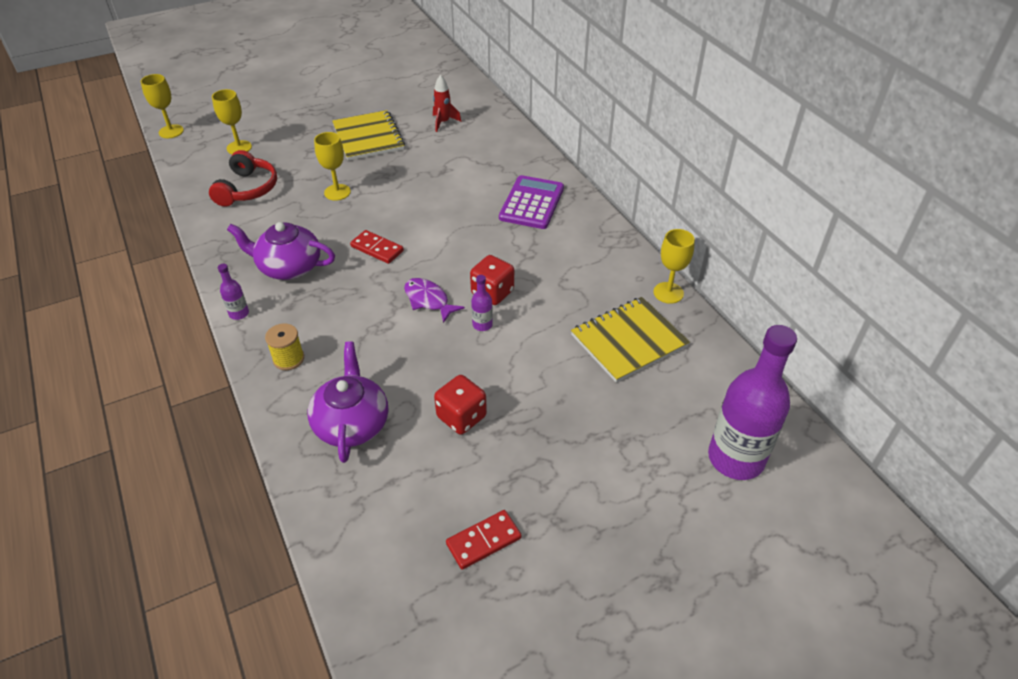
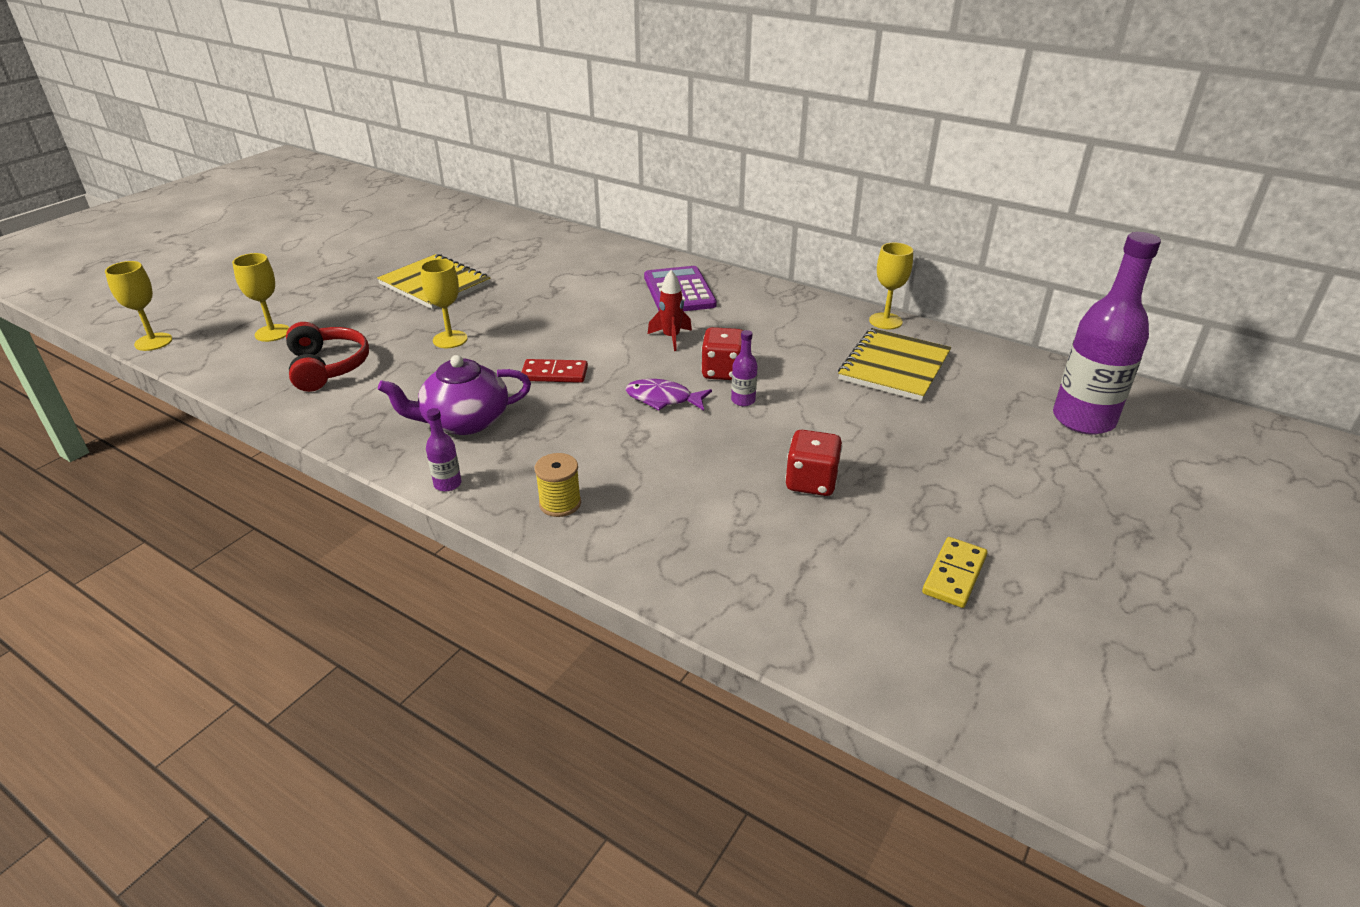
camera: 30 degrees left, 10 degrees down
purple teapot [308,341,388,463] -> none
red rocket [433,75,461,132] -> red rocket moved to [648,270,692,351]
red domino [446,510,522,569] -> yellow domino [922,537,987,608]

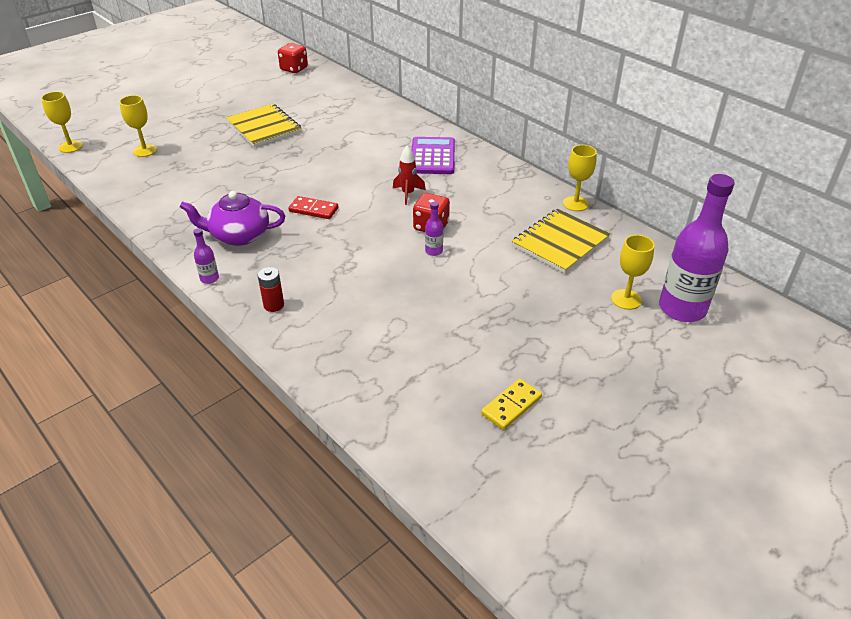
camera: 15 degrees right, 5 degrees up
red headphones [286,322,369,392] -> none
yellow goblet [420,259,467,348] -> yellow goblet moved to [611,235,654,310]
yellow spool [535,453,581,517] -> red battery [258,267,284,312]
purple fish [626,379,712,411] -> none
red dice [785,430,842,496] -> red dice moved to [278,43,308,73]

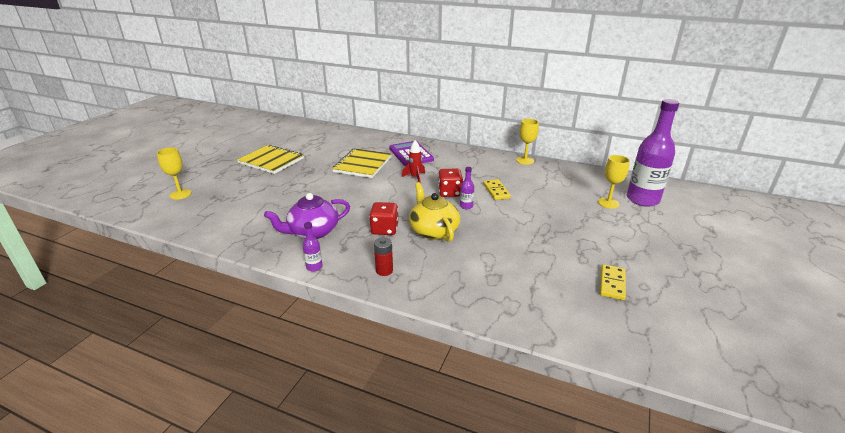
camera: 25 degrees left, 10 degrees down
yellow goblet [41,91,83,153] -> none
red dice [278,43,308,73] -> red dice moved to [369,202,398,235]
red domino [288,196,338,219] -> none
yellow notebook [512,209,610,273] -> yellow notebook moved to [332,148,392,178]
none -> yellow teapot [409,182,460,242]
none -> yellow domino [483,179,511,200]

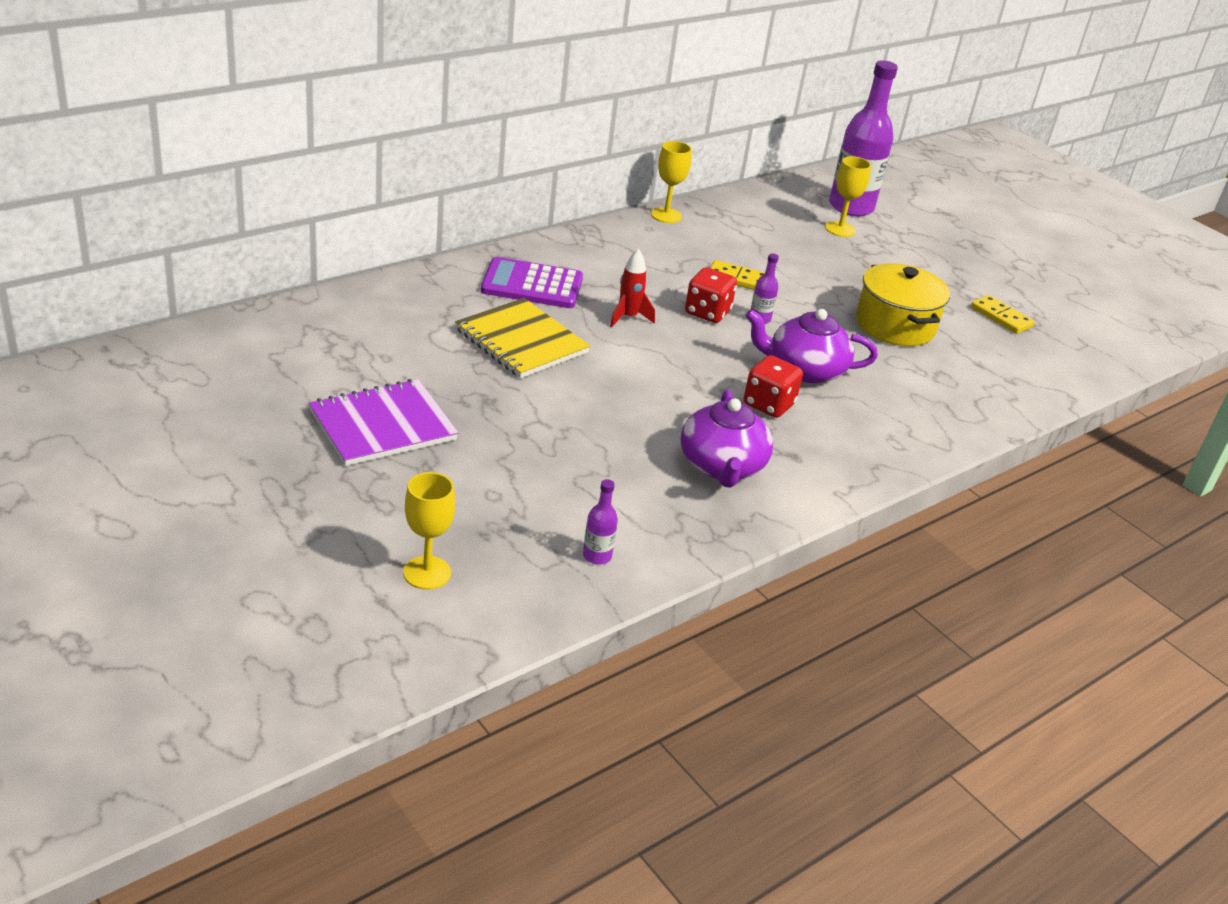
camera: 65 degrees left, 5 degrees up
yellow notebook [237,145,304,174] -> purple notebook [309,379,458,466]
purple bottle [303,222,323,272] -> purple bottle moved to [583,479,618,565]
red battery [374,237,393,276] -> none
yellow teapot [409,182,460,242] -> purple teapot [745,309,878,383]
none -> yellow pot [856,263,950,346]

